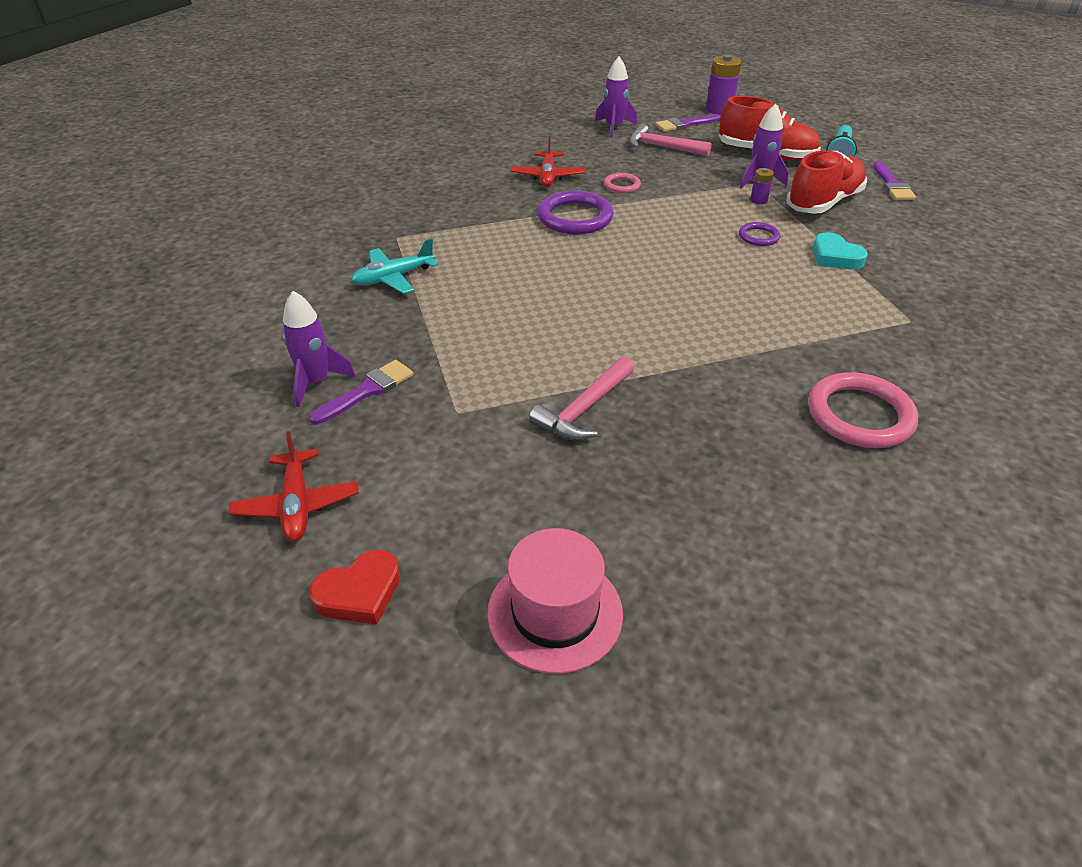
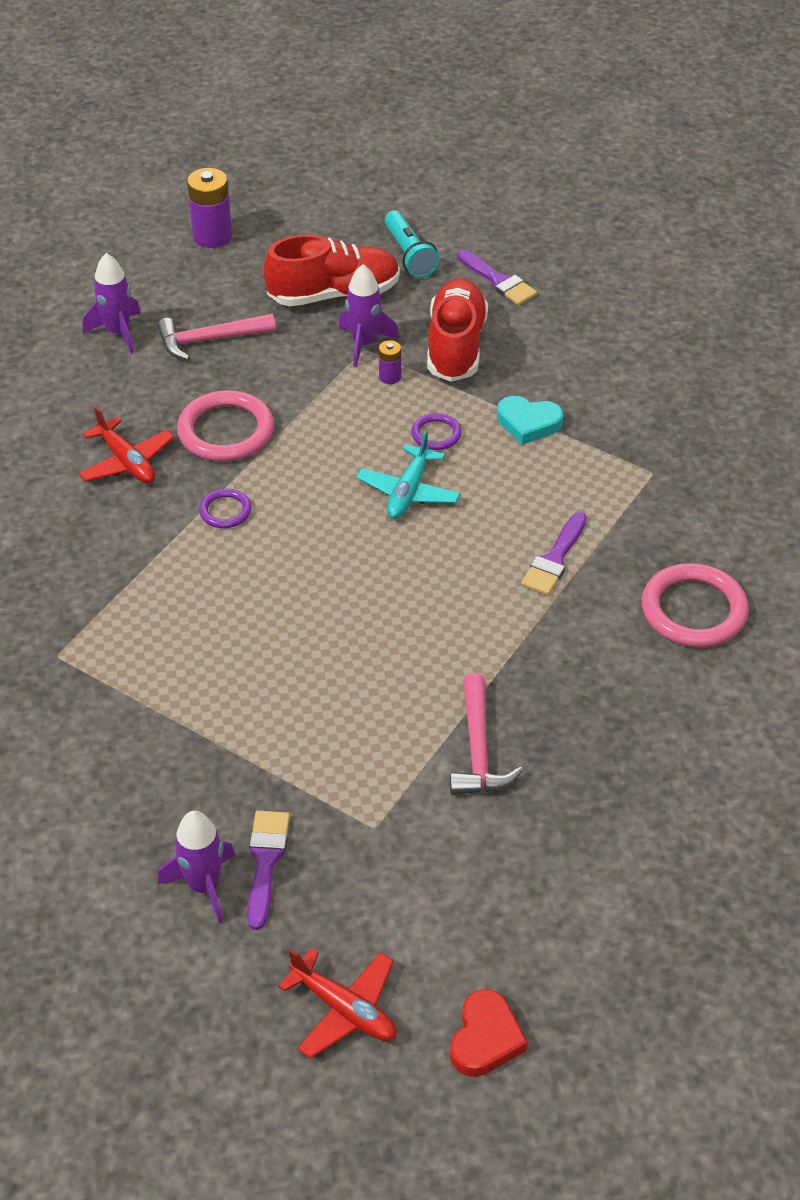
camera: 40 degrees left, 5 degrees up
turquoise plane [351,238,438,294] -> turquoise plane moved to [356,430,461,519]
pink hat [487,528,623,674] -> none
purple ring [537,191,614,234] -> purple ring [199,489,251,528], size x0.52
pink ring [604,173,641,193] -> pink ring [177,390,274,462], size x1.93
purple brush [655,114,721,132] -> purple brush moved to [521,512,587,595]

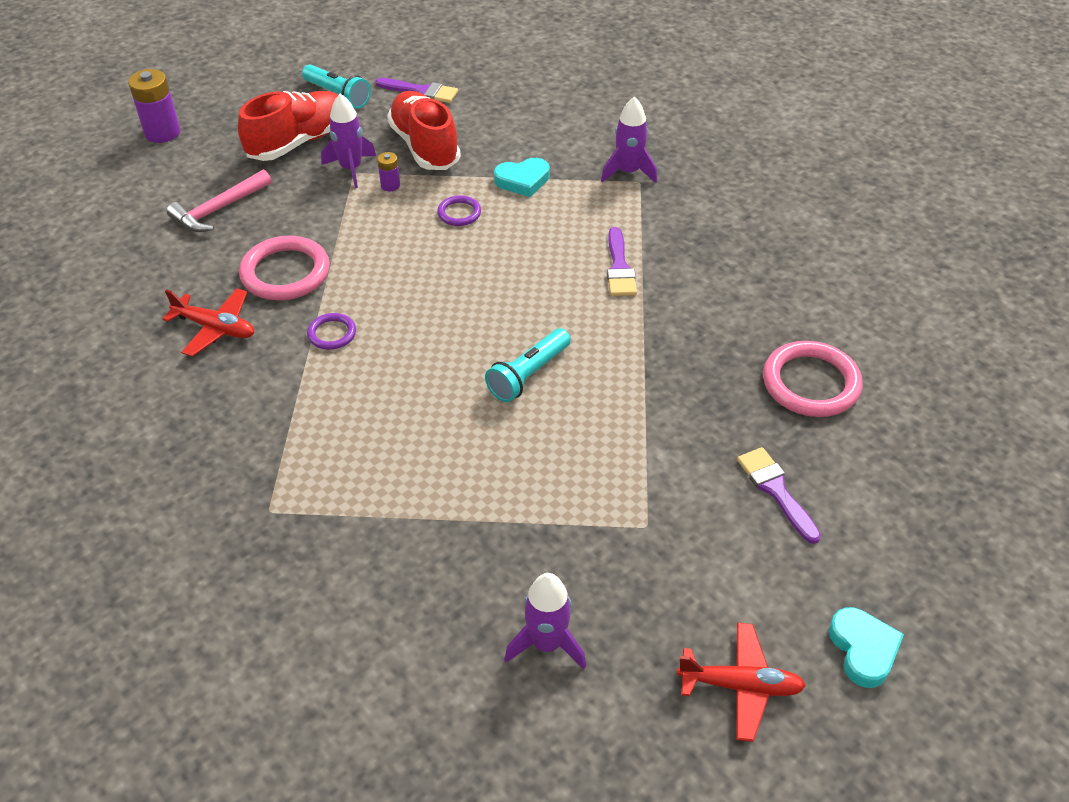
camera: 30 degrees left, 0 degrees up
purple rocket [83,253,141,354] -> purple rocket moved to [601,96,657,183]
purple brush [247,811,290,930] -> purple brush moved to [737,447,821,544]
turquoise plane [356,430,461,519] -> none
pink hammer [450,673,523,795] -> none
red heart [450,989,528,1077] -> turquoise heart [829,607,904,688]
pink ring [642,563,749,647] -> pink ring moved to [763,341,863,417]
none -> turquoise flashlight [485,328,571,402]

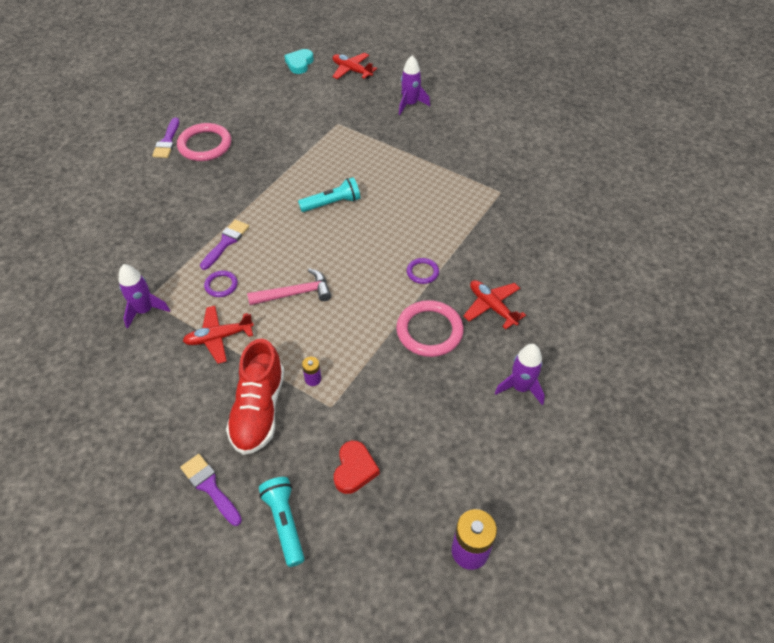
camera: 150 degrees left, 5 degrees up
pink hammer [167,169,272,232] -> pink hammer moved to [247,268,331,305]
red shoe [238,91,338,161] -> red heart [334,441,380,494]
purple rocket [321,94,376,188] -> purple rocket moved to [495,344,545,405]
purple ring [437,195,481,226] -> purple ring moved to [204,271,238,297]
turquoise heart [494,158,550,197] -> red plane [183,306,254,364]
purple brush [737,447,821,544] -> purple brush moved to [152,118,179,158]

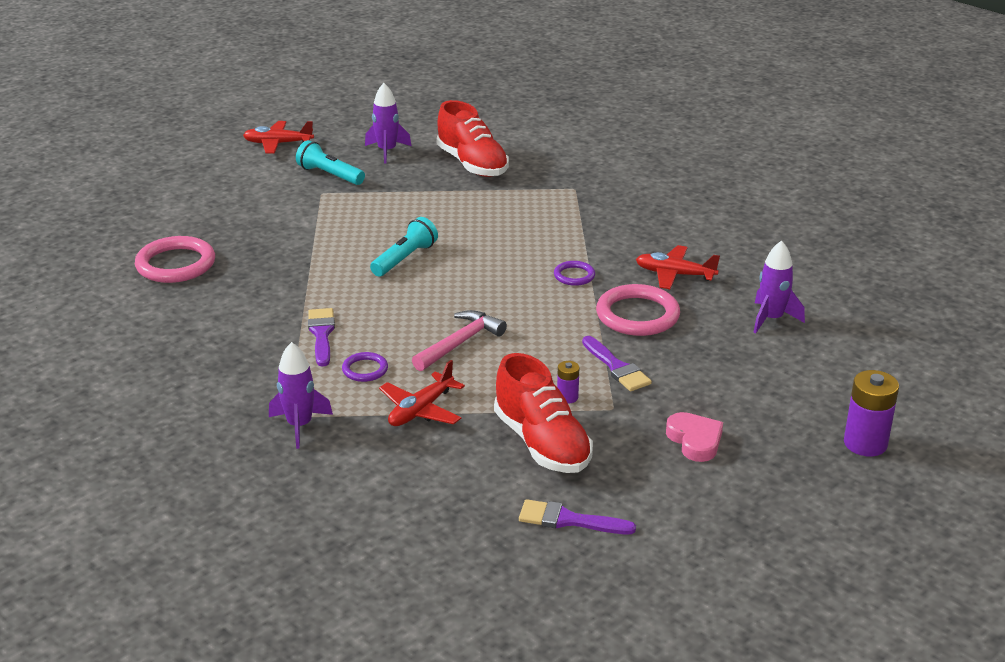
camera: 35 degrees left, 20 degrees down
purple brush [152,118,179,158] -> purple brush moved to [582,336,652,391]
turquoise flashlight [259,477,305,567] -> turquoise flashlight moved to [296,140,365,185]
turquoise heart [284,49,314,74] -> none
red heart [334,441,380,494] -> pink heart [666,412,723,462]
none -> red shoe [437,100,509,177]

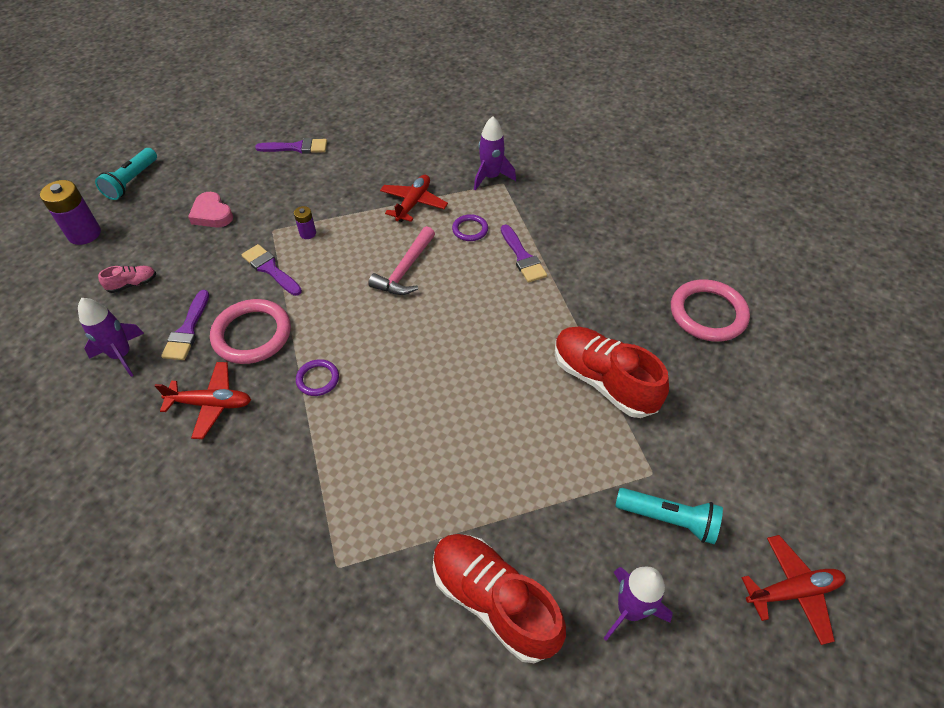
camera: 165 degrees right, 20 degrees up
turquoise flashlight [370,217,438,276] -> turquoise flashlight moved to [95,148,157,200]
red shoe [494,353,593,473] -> red shoe moved to [555,327,669,418]
none -> pink shoe [98,266,156,293]
none -> purple brush [161,290,209,360]

